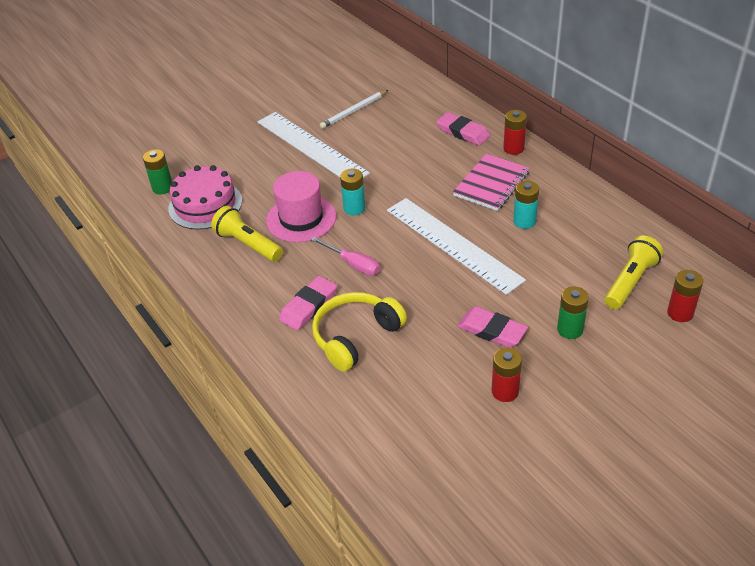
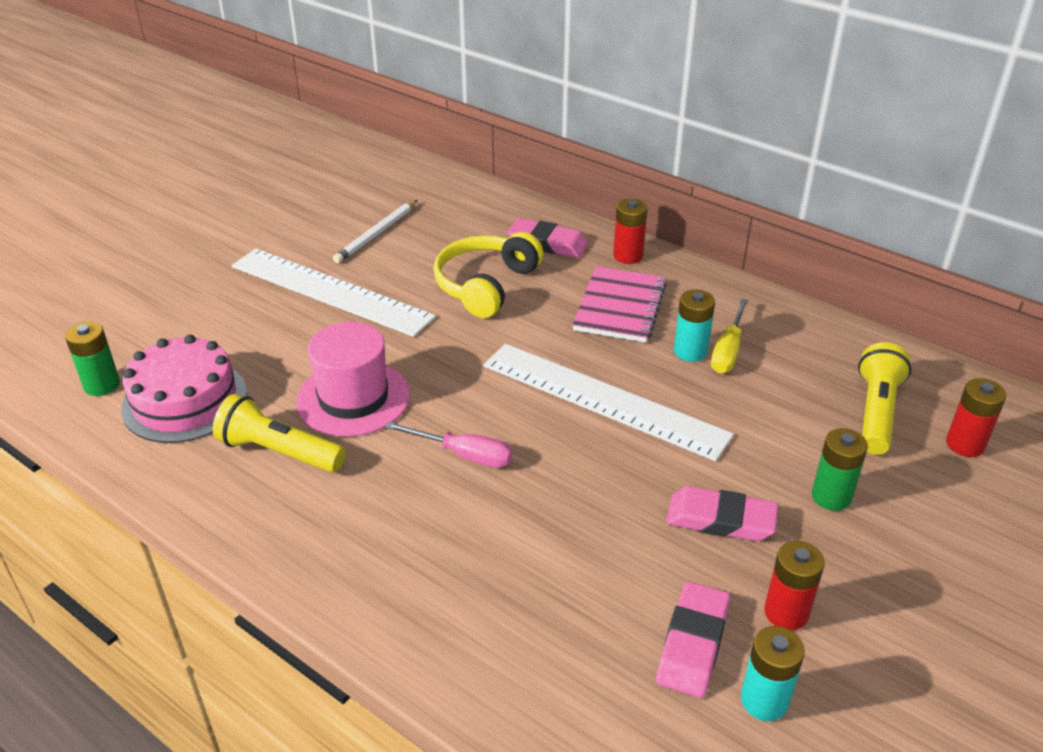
camera: 20 degrees left, 5 degrees down
pink eraser [279,276,337,330] -> pink eraser moved to [656,581,730,698]
yellow headphones [312,292,407,372] -> yellow headphones moved to [433,232,543,318]
turquoise battery [340,169,365,215] -> turquoise battery moved to [741,626,805,721]
none -> yellow screwdriver [711,298,748,373]

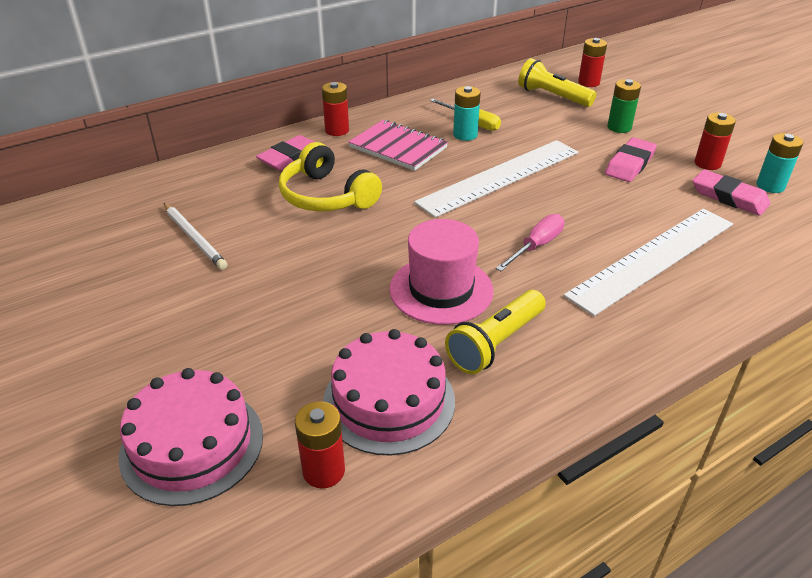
camera: 70 degrees left, 0 degrees up
green battery [65,321,120,396] -> red battery [295,401,345,488]
white ruler [232,249,436,337] -> white ruler moved to [564,209,733,316]
none -> pink cake [119,368,263,506]

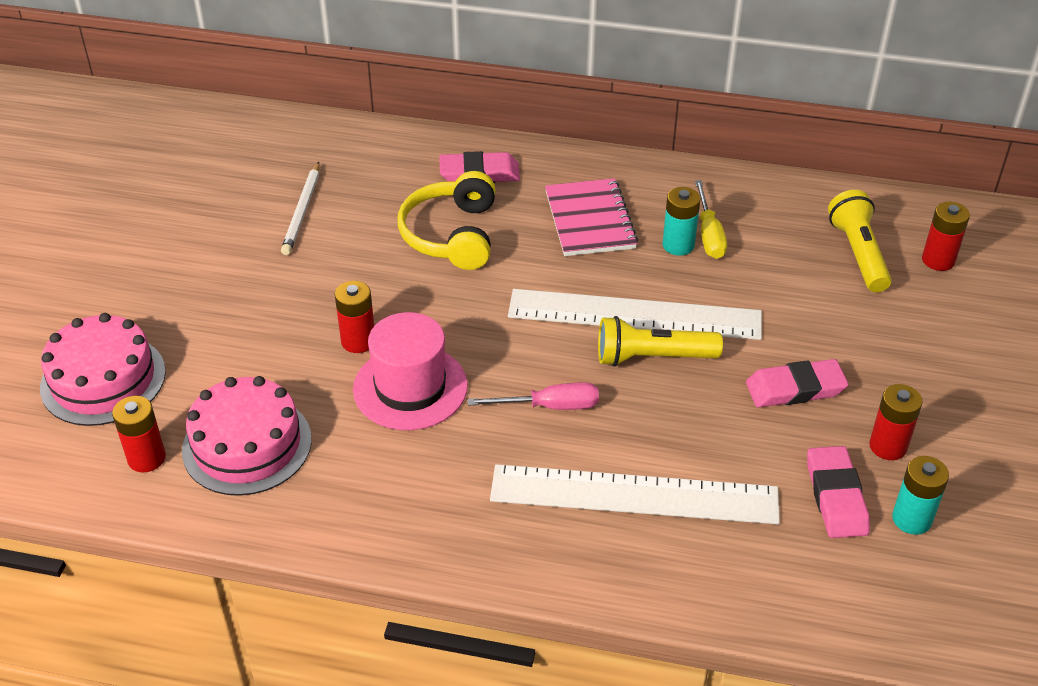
camera: 45 degrees right, 5 degrees up
red battery [322,82,349,136] -> red battery moved to [335,281,374,353]
yellow flashlight [445,290,546,374] -> yellow flashlight moved to [598,316,723,367]
green battery [607,79,641,133] -> none

